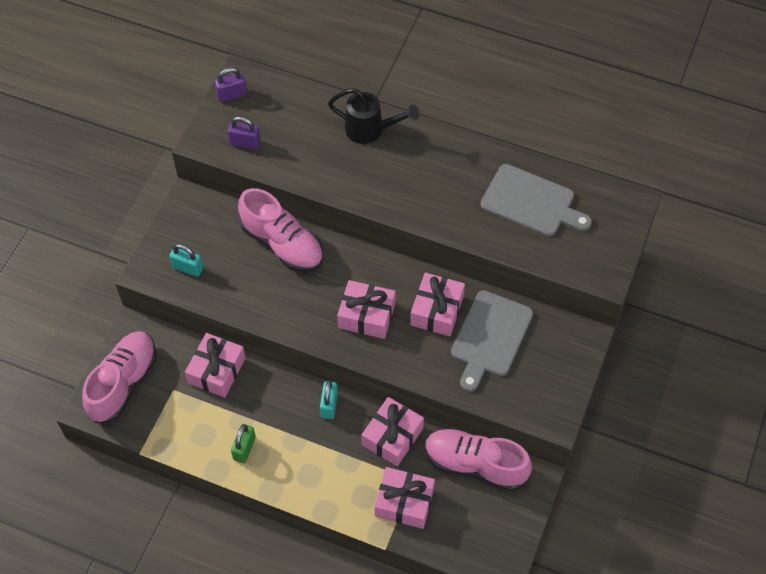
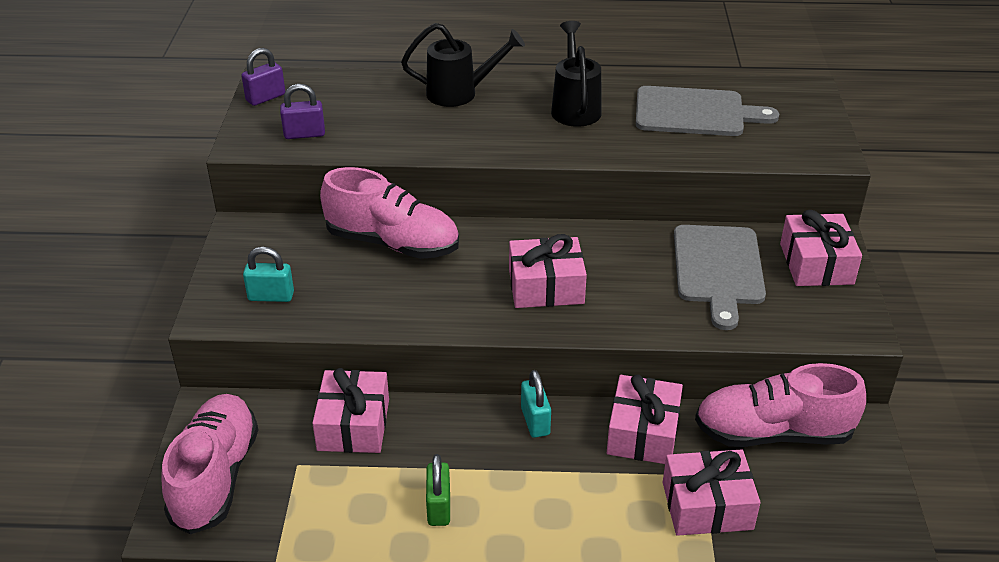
camera: 20 degrees left, 20 degrees down
pink gift [410,273,465,336] -> pink gift moved to [780,210,862,286]
none -> black watering can [551,21,601,127]

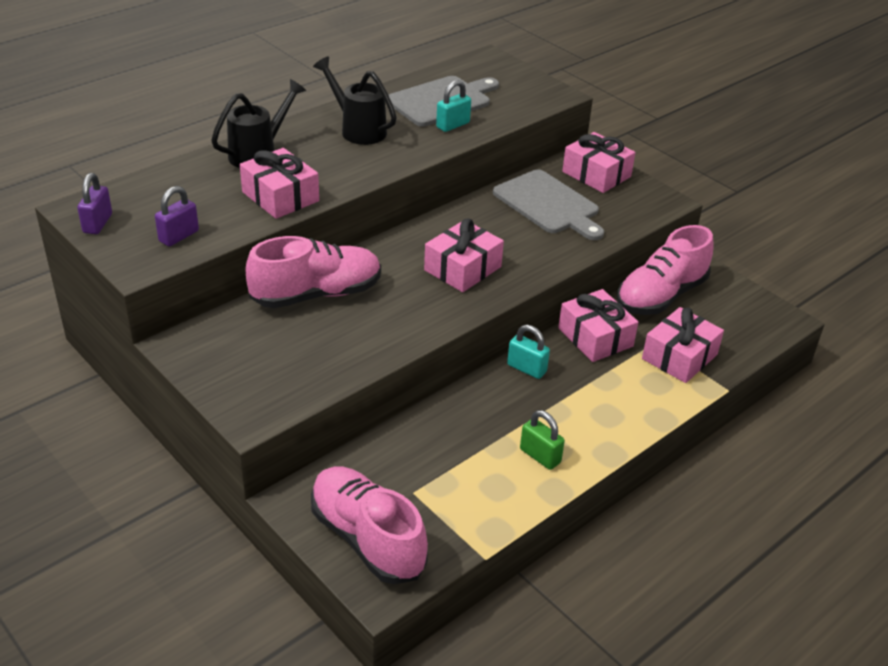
camera: 45 degrees left, 0 degrees up
turquoise padlock [243,247,294,302] -> turquoise padlock moved to [436,80,471,132]
pink gift [312,368,389,453] -> pink gift moved to [240,148,319,219]

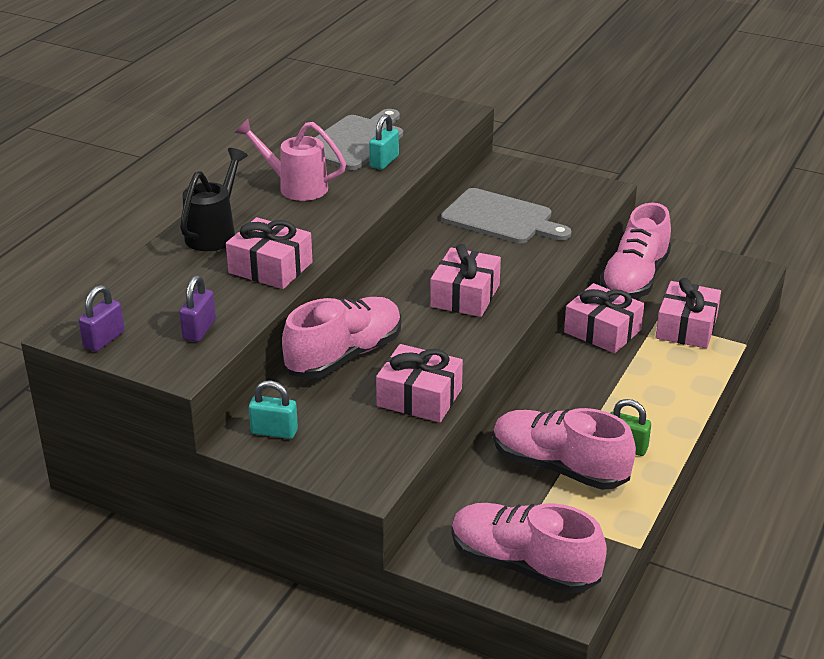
camera: 20 degrees left, 5 degrees down
purple padlock [77,173,112,234] -> purple padlock turned 45 degrees clockwise [79,285,125,352]
black watering can [313,56,397,145] -> pink watering can [235,119,346,201]
turquoise padlock [507,325,550,379] -> turquoise padlock moved to [249,380,298,439]
pink gift [562,132,635,193] -> pink gift moved to [376,344,463,423]
none -> pink shoe [493,408,636,490]

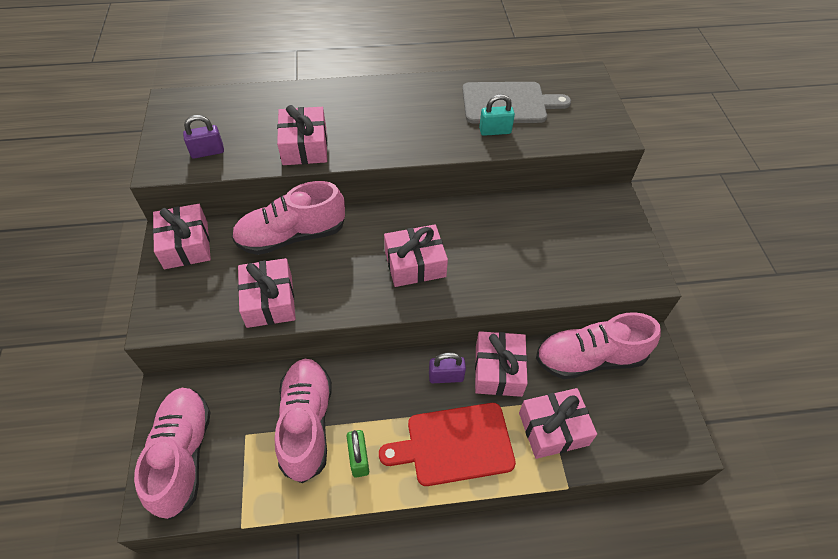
camera: 55 degrees right, 20 degrees up
purple padlock [79,285,125,352] -> purple padlock moved to [429,352,466,383]
black watering can [180,148,248,251] -> none
pink watering can [235,119,346,201] -> none
turquoise padlock [249,380,298,439] -> pink gift [153,204,211,269]
pink shoe [282,297,401,379] -> pink shoe turned 150 degrees clockwise [232,181,345,255]
grey cutting board [441,188,572,243] -> none
none -> red cutting board [379,403,516,486]

